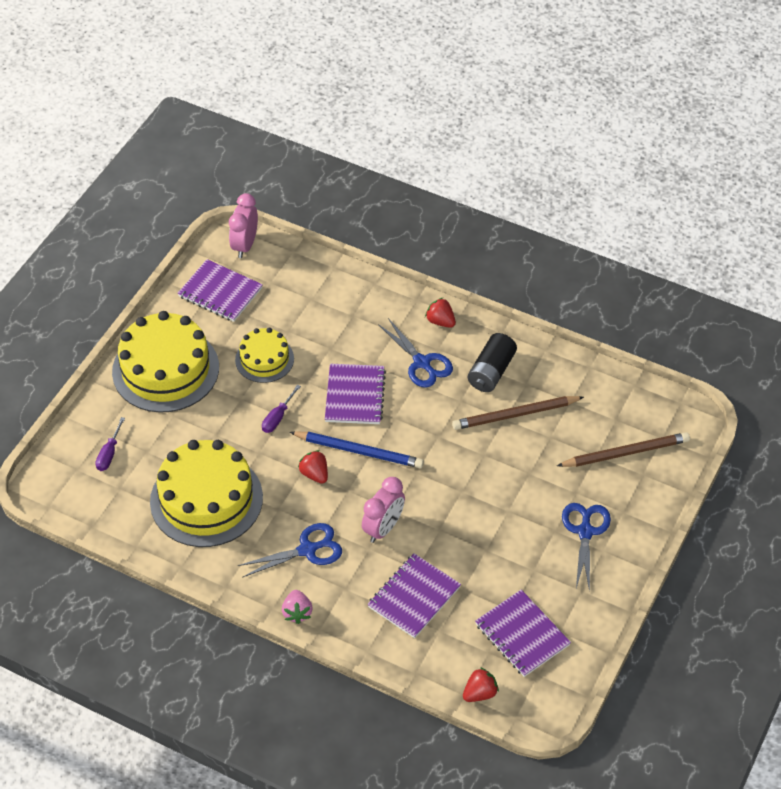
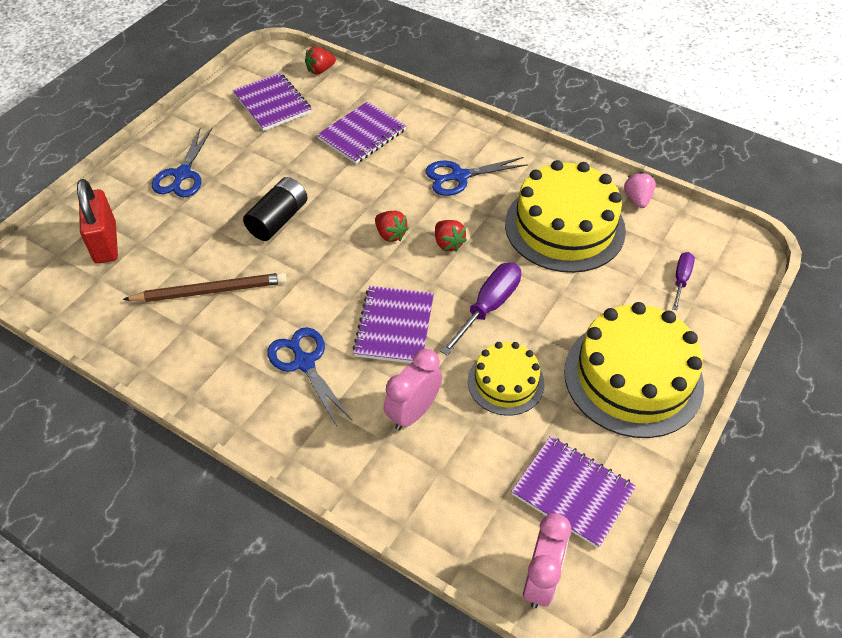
camera: 175 degrees left, 0 degrees up
purple screwdriver [262,385,301,433] -> purple screwdriver [440,263,521,356], size x1.68
pink strawberry [282,590,313,624] -> pink strawberry moved to [624,172,656,208]
blue pencil [290,431,424,468] -> none
pink clock [362,477,405,543] -> pink clock moved to [384,349,442,430]
red strawberry [425,298,456,328] -> red strawberry moved to [375,211,409,242]
black battery [468,333,517,392] -> black battery moved to [243,177,308,241]
brown pencil [557,432,690,467] -> red padlock [77,179,118,264]

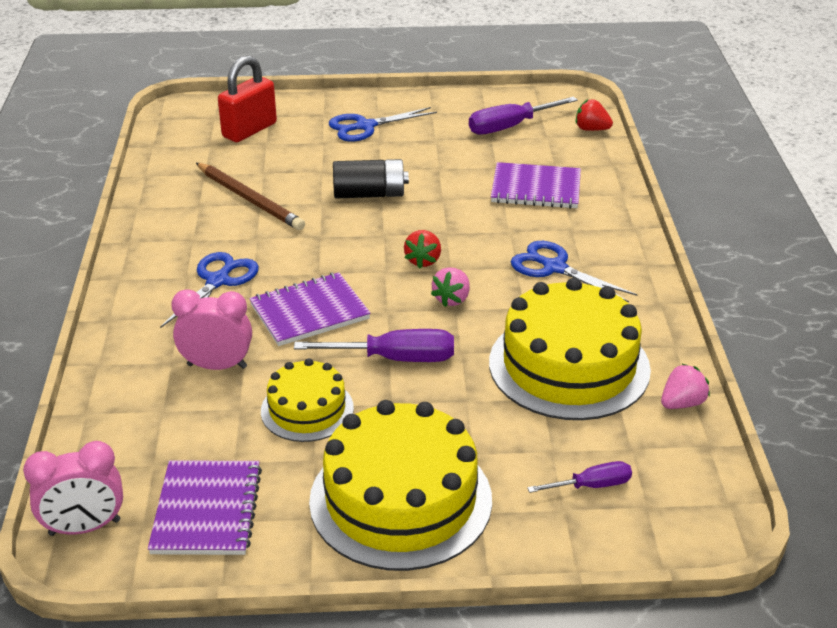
camera: 55 degrees right, 15 degrees down
purple notebook [233,73,311,131] -> purple screwdriver [469,97,578,135]
red strawberry [435,220,467,252] -> pink strawberry [431,267,470,307]

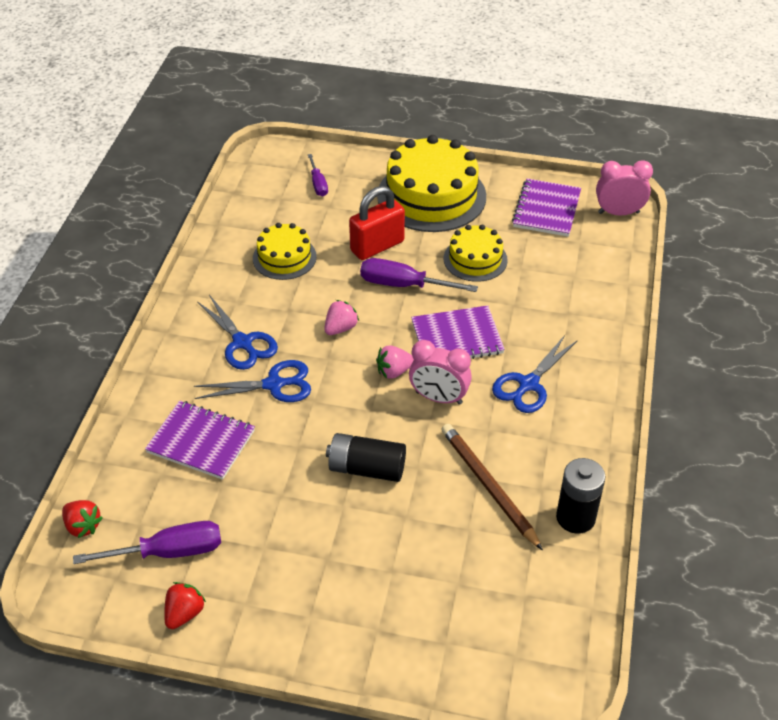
camera: 165 degrees left, 10 degrees up
pink clock [171,289,252,370] -> pink clock moved to [409,340,472,405]
red padlock [218,56,277,142] -> red padlock moved to [349,186,405,260]
blue scissors [329,107,437,142] -> blue scissors moved to [194,360,311,402]
red strawberry [404,230,441,268] -> red strawberry moved to [164,582,206,629]
yellow cake [489,278,651,420] -> yellow cake [253,223,317,280], size x0.55
purple screwdriver [527,461,632,493] -> purple screwdriver turned 105 degrees counterclockwise [308,154,328,196]
pink strawberry [661,364,710,409] -> pink strawberry moved to [376,345,414,379]
none -> black battery [556,458,606,534]

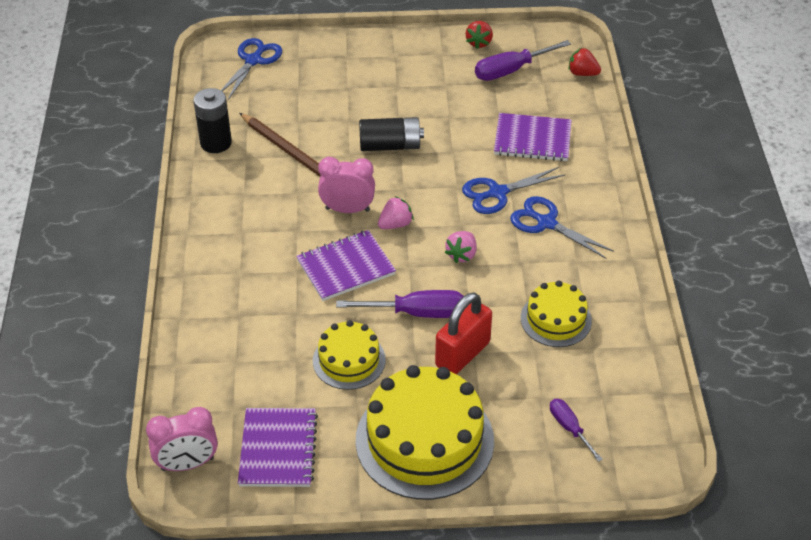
camera: 165 degrees right, 0 degrees up
blue scissors [492,335,578,413] -> blue scissors moved to [221,38,282,100]

